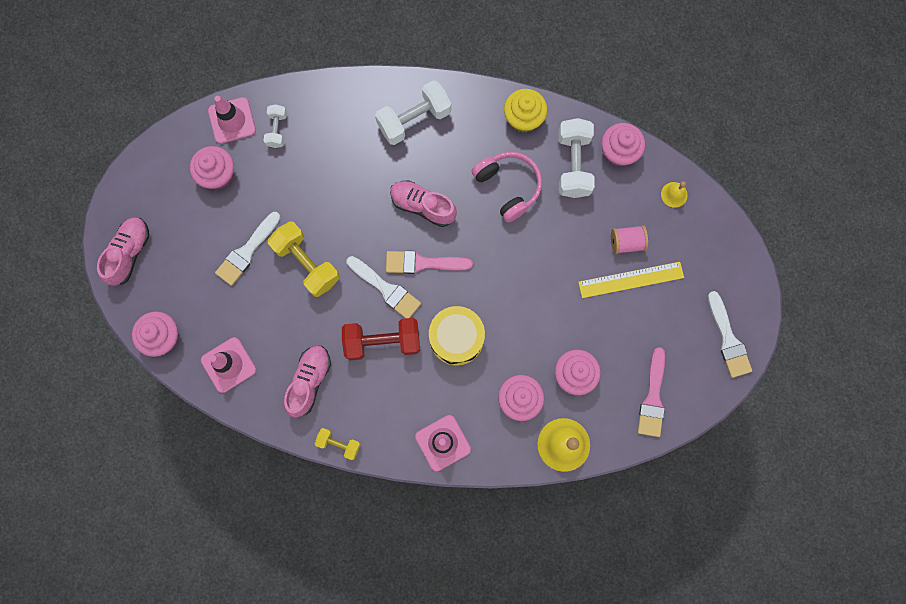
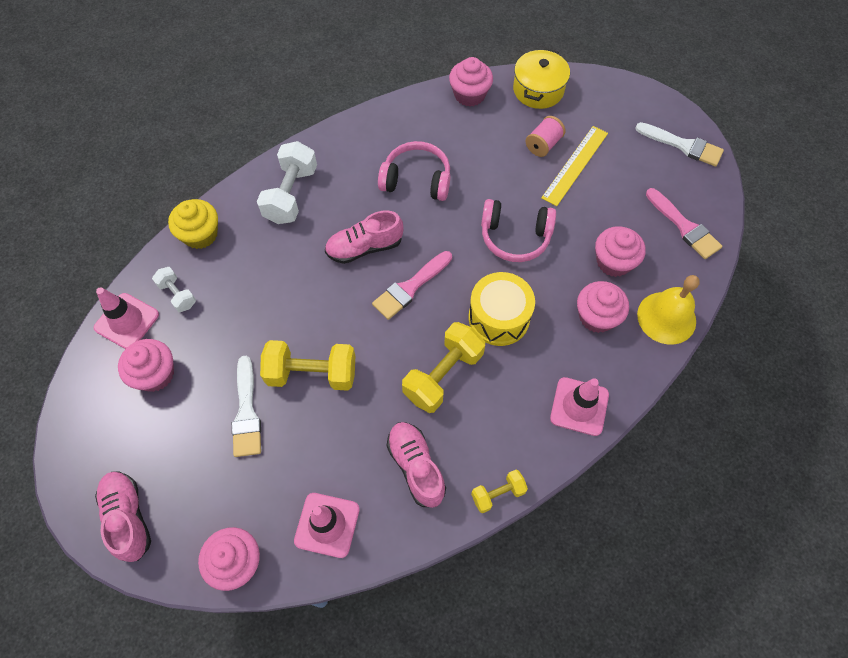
camera: 45 degrees left, 15 degrees down
red dumbbell [342,318,420,360] -> yellow dumbbell [402,322,485,413]
white brush [347,256,421,318] -> none
yellow cupcake [504,89,547,133] -> yellow cupcake moved to [168,199,218,249]
white dumbbell [558,118,595,198] -> none
yellow bell [661,181,688,208] -> yellow pot [513,48,570,109]
none -> pink headphones [481,199,556,262]

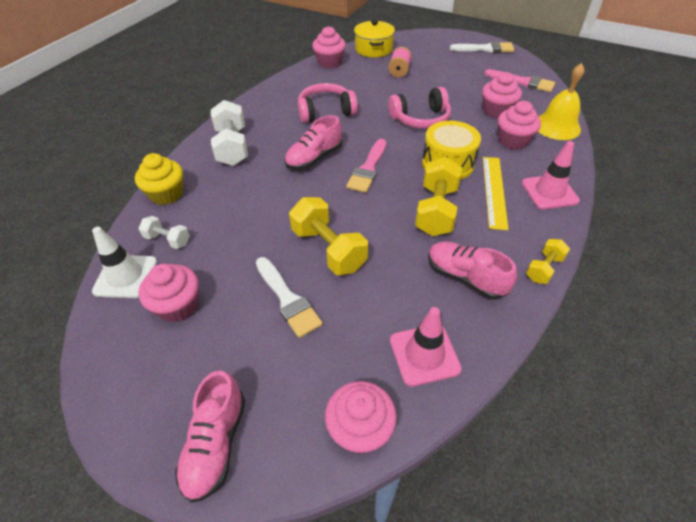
camera: 25 degrees left, 15 degrees down
pink traffic cone [94,287,159,349] -> white traffic cone [92,227,157,298]
pink shoe [95,471,151,562] -> pink shoe turned 120 degrees counterclockwise [175,371,245,503]
yellow dumbbell [260,340,355,391] -> yellow dumbbell turned 75 degrees clockwise [289,197,368,275]
yellow ruler [541,126,608,206] -> yellow ruler moved to [483,157,509,230]

